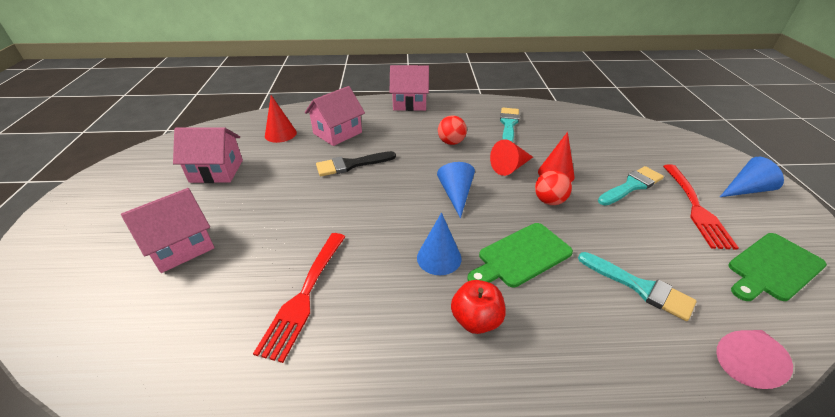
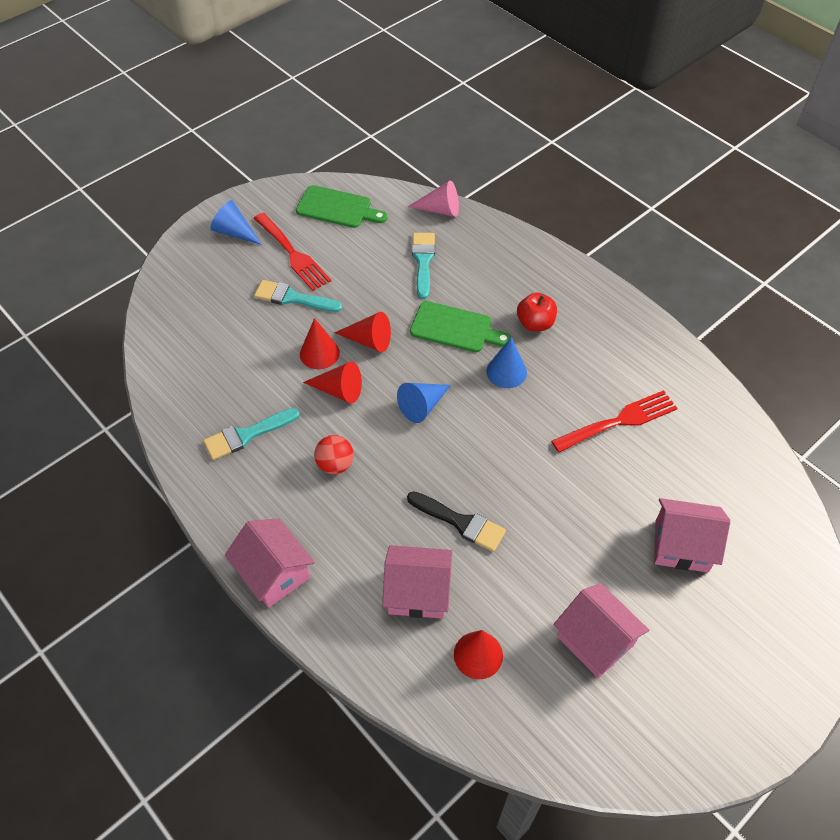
camera: 130 degrees left, 15 degrees up
red ball [535,170,572,205] -> red cone [334,312,391,352]
red fork [663,164,739,250] -> red fork turned 90 degrees clockwise [254,213,331,291]

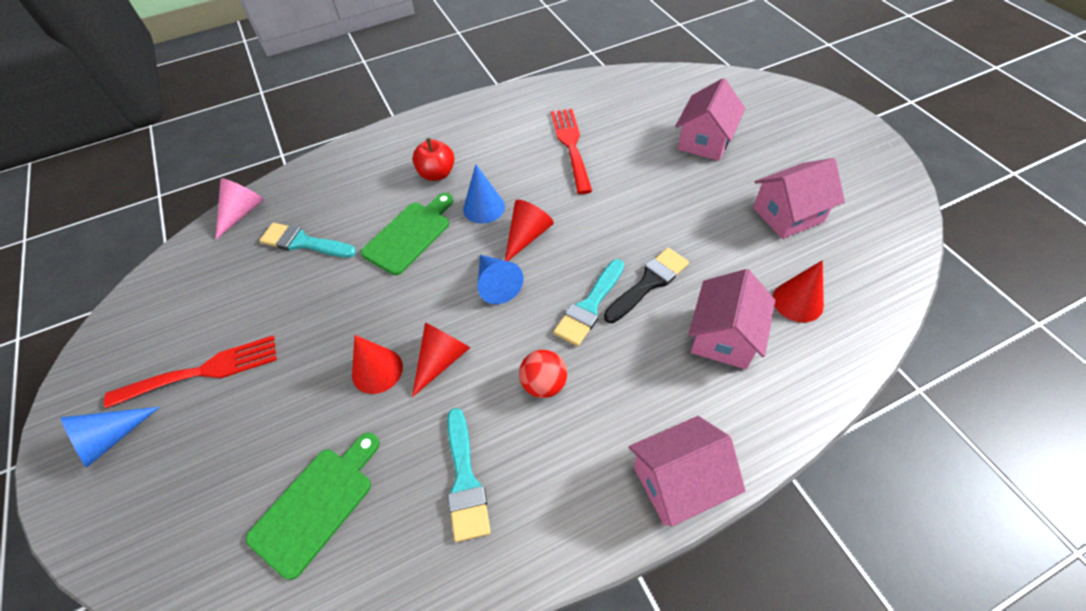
camera: 70 degrees left, 0 degrees up
turquoise brush [254,280,342,312] -> turquoise brush moved to [553,259,624,346]
green cutting board [296,185,387,228] -> green cutting board moved to [246,433,380,580]
red cone [334,312,391,352] -> red cone moved to [505,200,554,261]

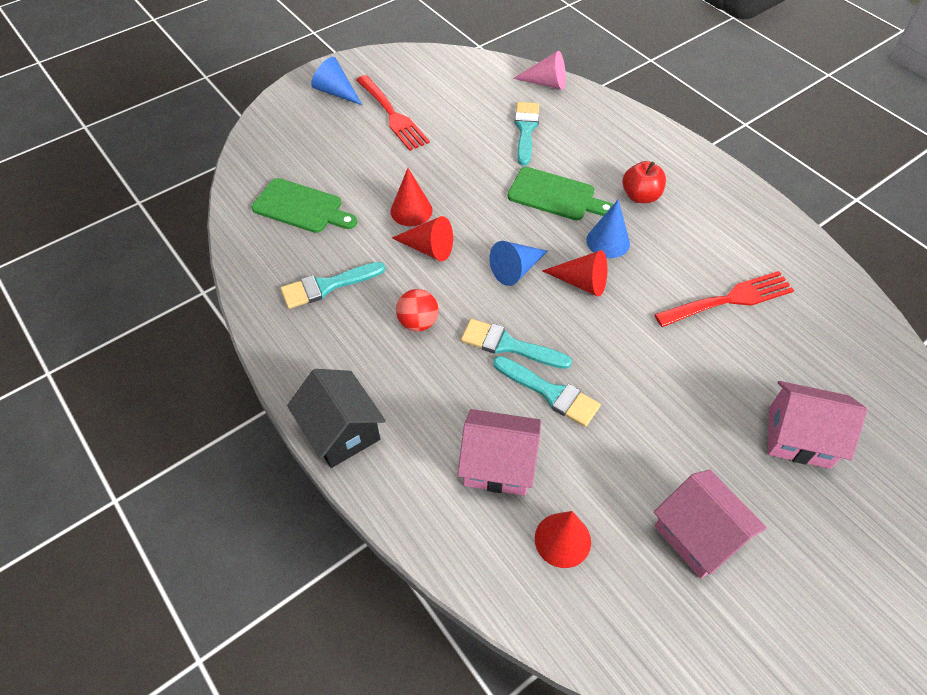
camera: 75 degrees right, 0 degrees up
black brush [604,248,689,323] -> turquoise brush [493,356,601,427]
pink house [629,416,746,527] -> black house [287,369,386,468]

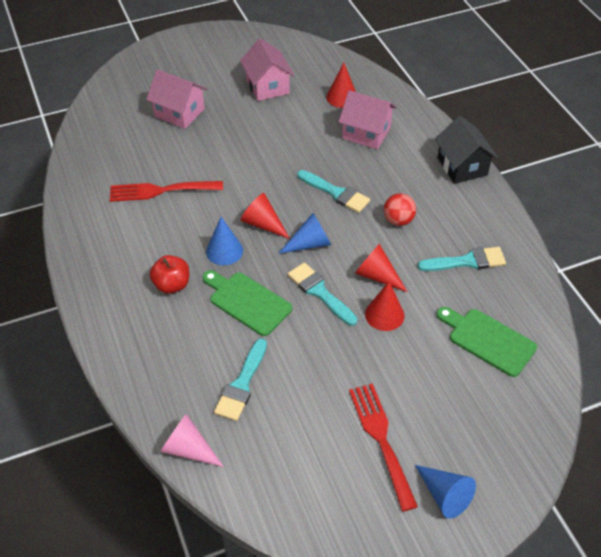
camera: 165 degrees left, 5 degrees down
turquoise brush [493,356,601,427] -> turquoise brush moved to [288,262,357,326]

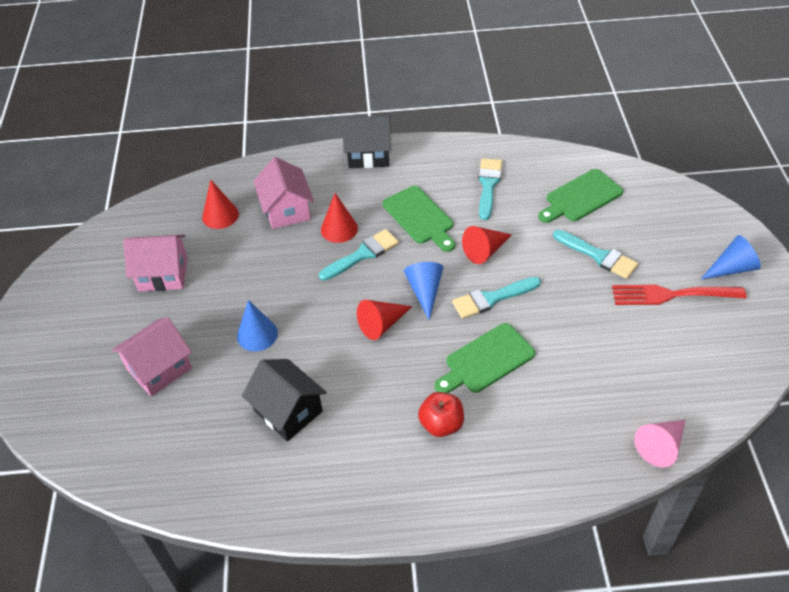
camera: 70 degrees left, 0 degrees up
red fork [110,181,223,202] -> black house [242,359,327,441]
blue cone [206,217,243,265] -> blue cone moved to [237,300,278,351]
turquoise brush [214,338,267,421] -> turquoise brush moved to [553,230,638,279]
pink house [339,90,397,149] -> pink house turned 60 degrees counterclockwise [253,157,314,229]
red cone [365,282,405,331] -> red cone moved to [321,193,358,243]
red ball [384,193,416,226] -> green cutting board [383,186,455,252]

